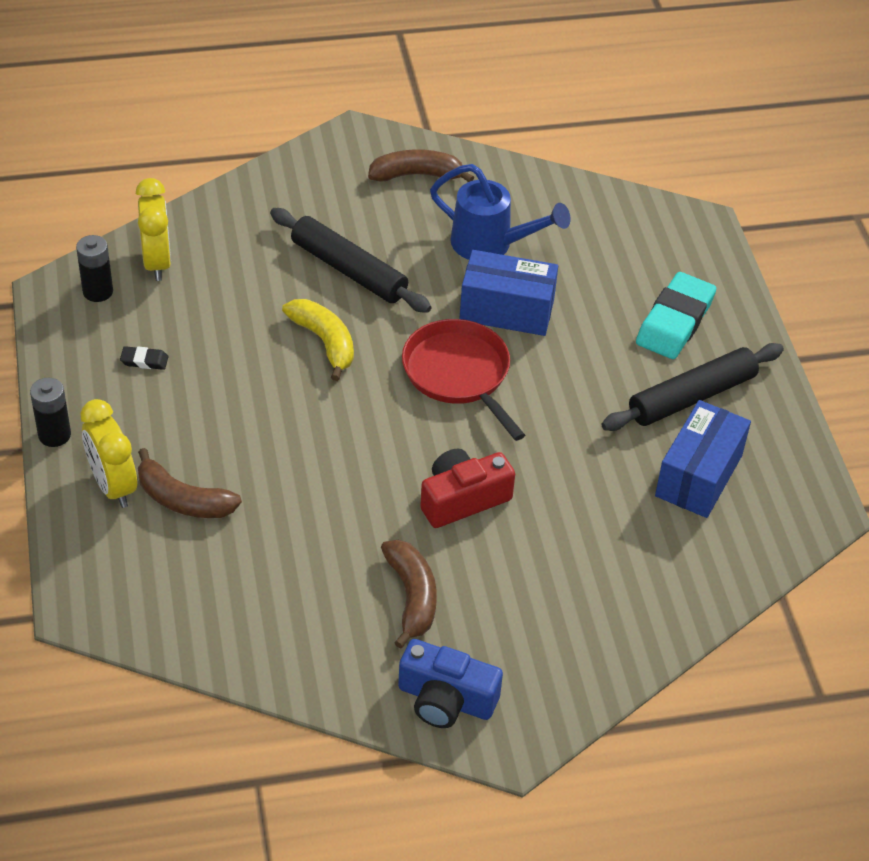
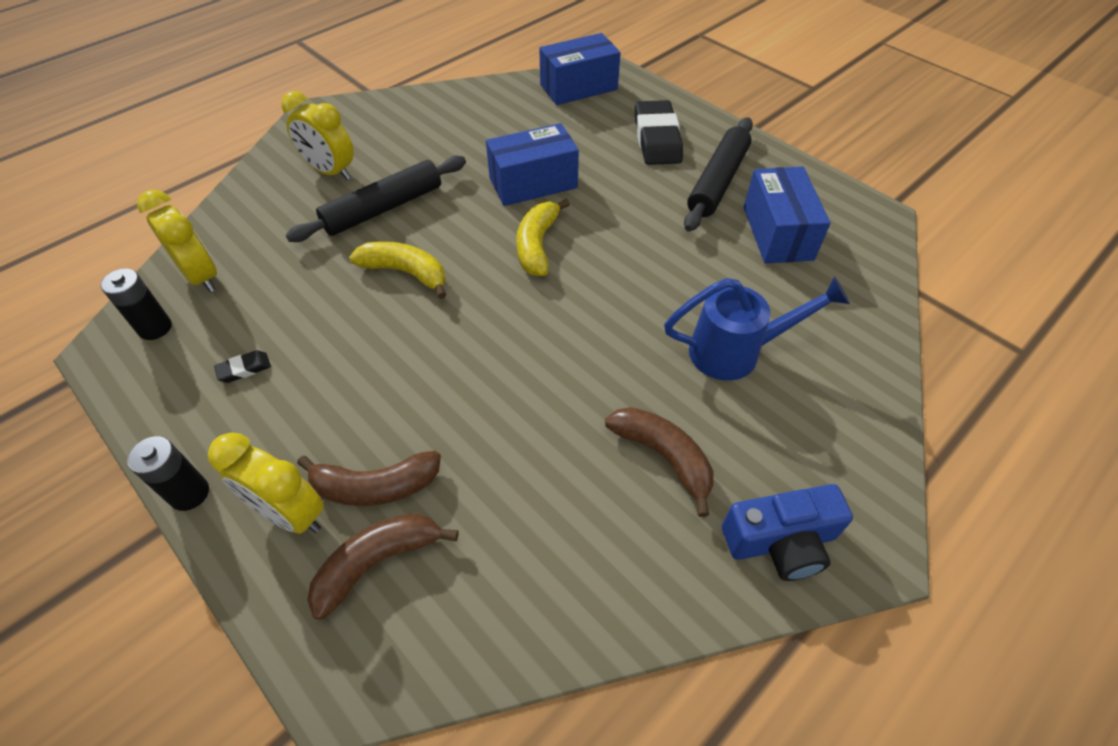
camera: 30 degrees left, 5 degrees up
black rolling pin [270,208,432,313] -> black rolling pin turned 45 degrees counterclockwise [286,156,466,242]
brown banana [368,149,474,182] -> brown banana moved to [307,513,459,620]
red pan [402,319,525,441] -> yellow banana [516,199,570,276]
red camera [420,449,515,528] -> none
blue watering can [430,164,571,260] -> blue watering can moved to [664,276,850,381]
turquoise eraser [636,272,716,359] -> black eraser [635,100,683,165]
none -> yellow clock [281,91,354,180]
none -> blue box [539,33,621,105]

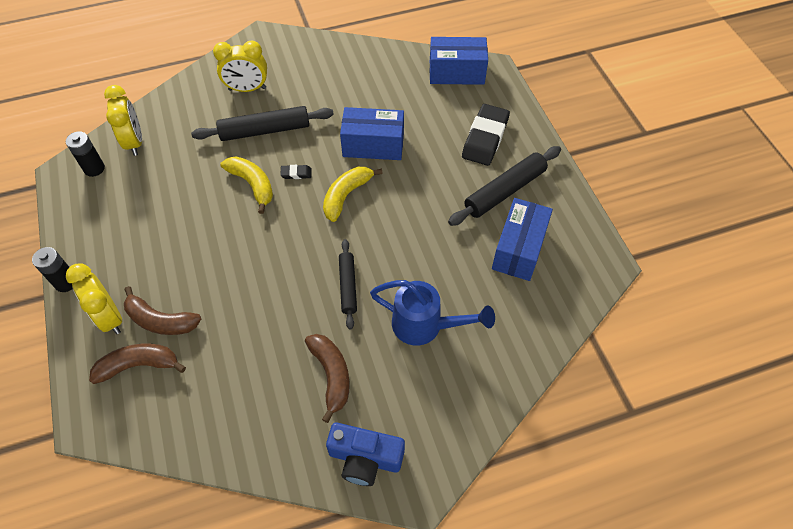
camera: 25 degrees right, 5 degrees up
black eraser [214,350,271,383] -> black eraser moved to [280,165,312,179]
yellow clock [281,91,354,180] -> yellow clock turned 60 degrees counterclockwise [213,41,267,92]
none -> black rolling pin [339,239,357,329]

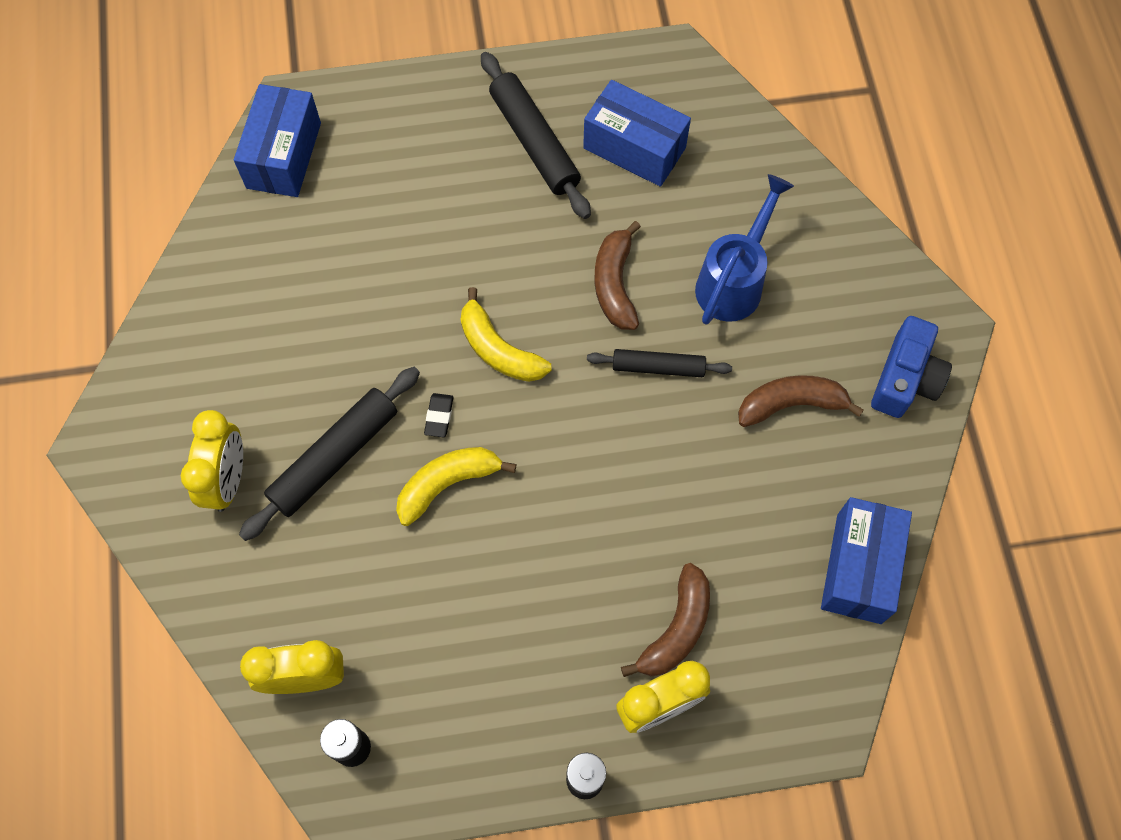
camera: 80 degrees left, 10 degrees up
brown banana [89,344,186,384] -> brown banana moved to [595,221,641,330]
black rolling pin [191,106,334,141] -> black rolling pin turned 45 degrees clockwise [239,367,420,541]
blue box [340,107,404,160] -> blue box moved to [821,497,912,624]
black eraser [462,104,510,166] -> none

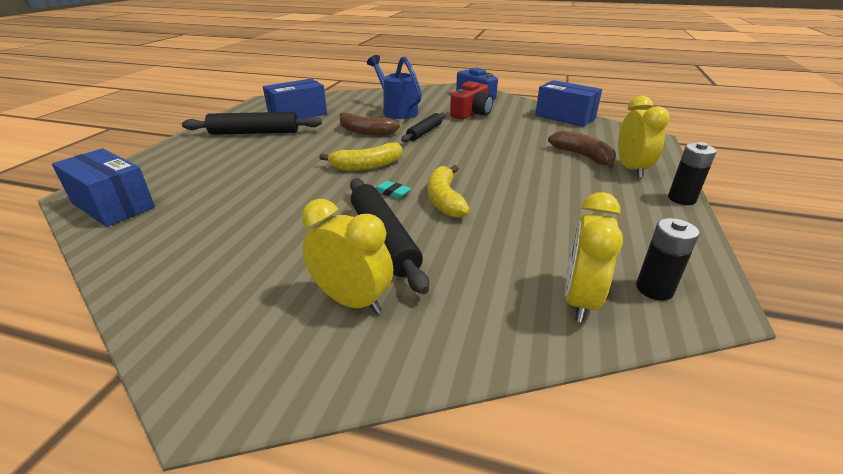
camera: 65 degrees left, 35 degrees down
black eraser [424,393,453,437] -> turquoise eraser [376,181,411,199]
brown banana [738,375,864,427] -> red camera [450,81,493,120]

